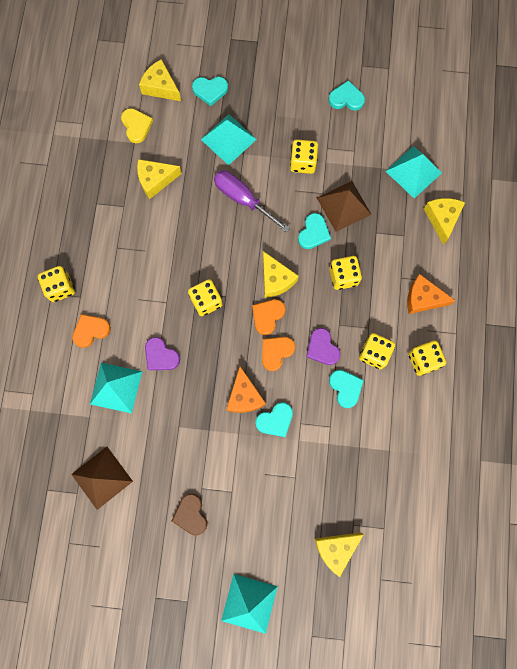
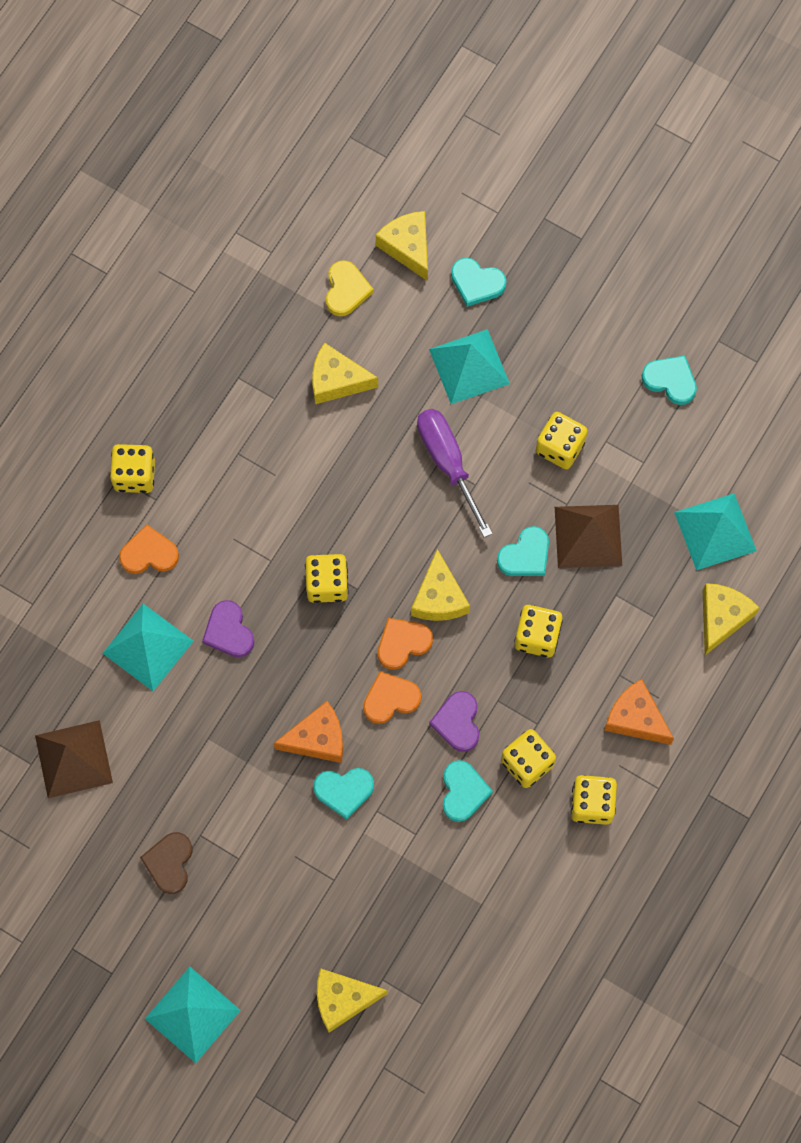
camera: 25 degrees right, 5 degrees down
orange cheese [226,366,266,413] -> orange cheese turned 120 degrees counterclockwise [274,701,343,763]

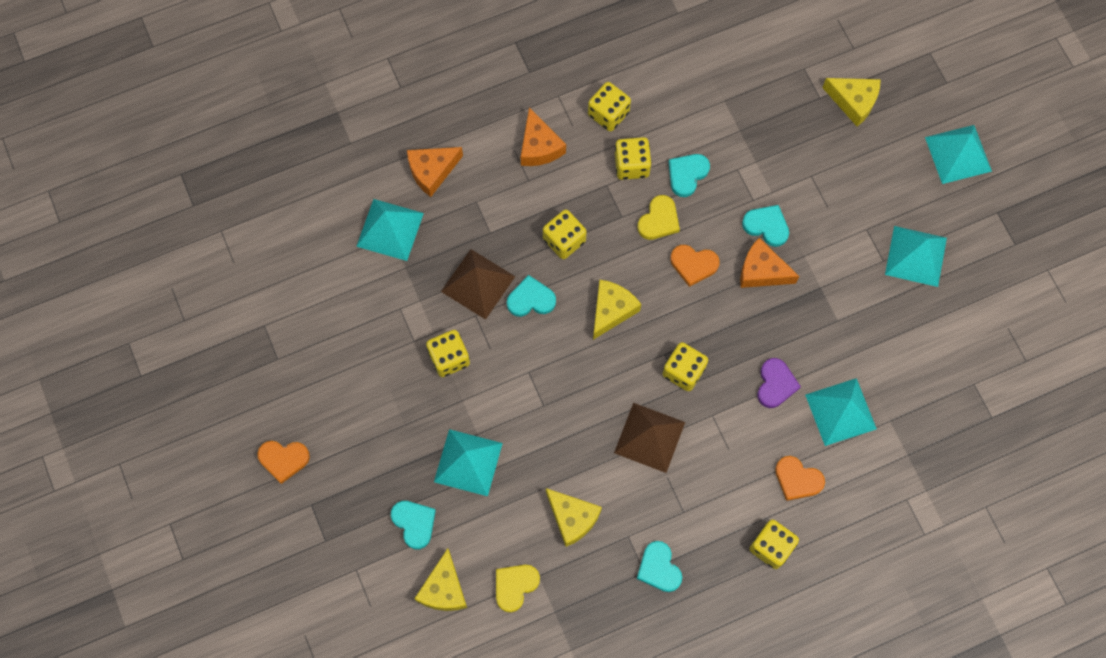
camera: 145 degrees left, 0 degrees up
brown pyramid [35,720,113,798] -> brown pyramid moved to [614,403,685,473]
brown heart [140,832,193,894] -> turquoise pyramid [885,226,947,287]
orange heart [378,618,433,670] -> orange heart moved to [257,441,310,484]
purple screwdriver [417,409,493,538] -> none
purple heart [429,691,479,752] -> yellow heart [637,195,680,240]
turquoise heart [642,356,697,405] -> turquoise heart moved to [637,541,682,592]
yellow cheese [703,583,759,655] -> orange cheese [407,147,463,197]

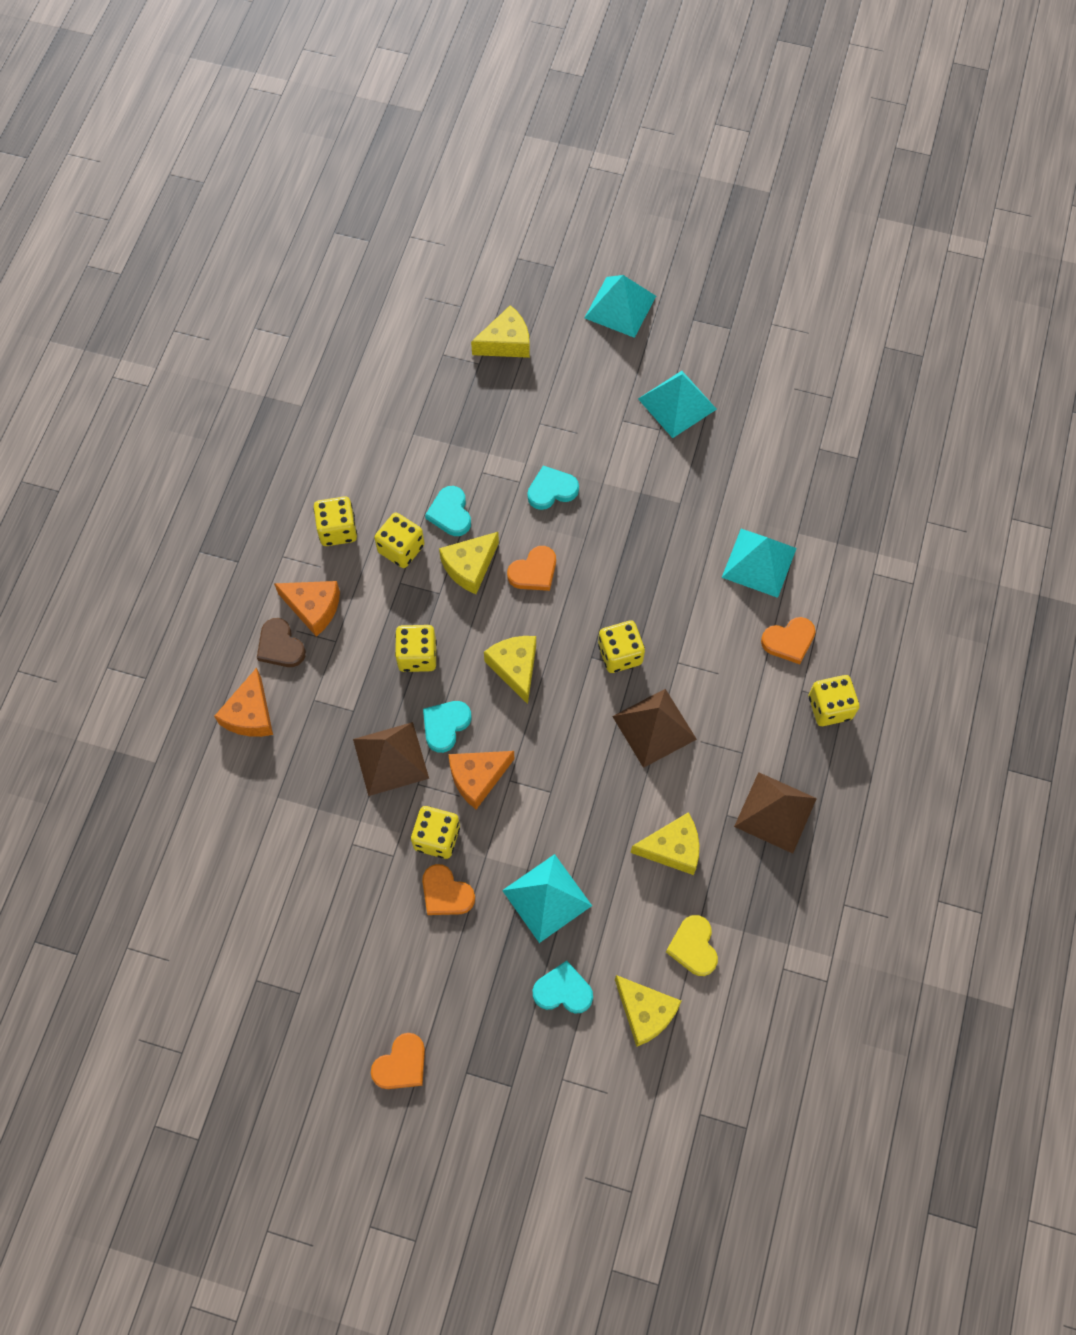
camera: 50 degrees left, 5 degrees down
turquoise pyramid [356,199,424,261] -> none
yellow heart [637,195,680,240] -> yellow cheese [439,532,499,594]
turquoise heart [637,541,682,592] -> brown pyramid [734,772,817,854]
orange cheese [740,238,800,288] -> orange cheese moved to [448,751,514,809]
purple heart [757,358,801,408] -> none
none -> brown heart [257,618,306,667]
none -> orange heart [422,864,475,915]

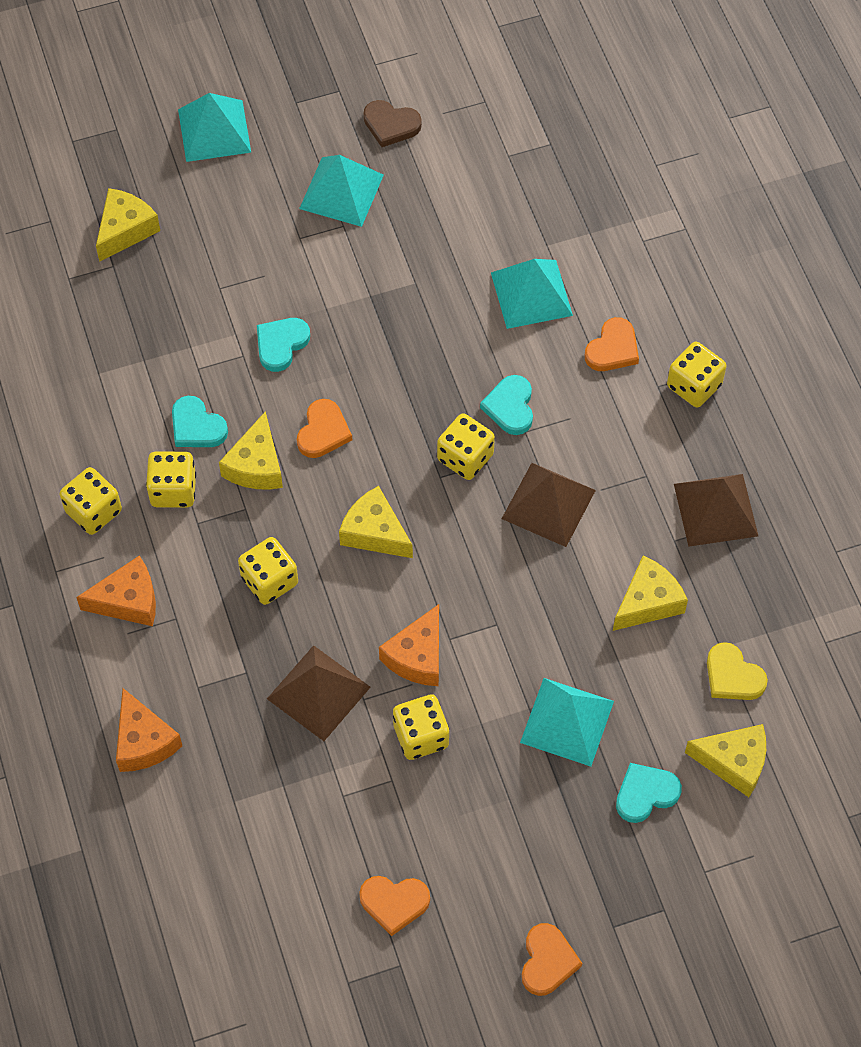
camera: 35 degrees left, 5 degrees down
brown heart [257,618,306,667] -> brown heart moved to [363,100,422,147]
orange heart [422,864,475,915] -> orange heart moved to [359,876,430,936]
turquoise heart [423,701,471,753] -> turquoise heart moved to [480,375,533,435]

